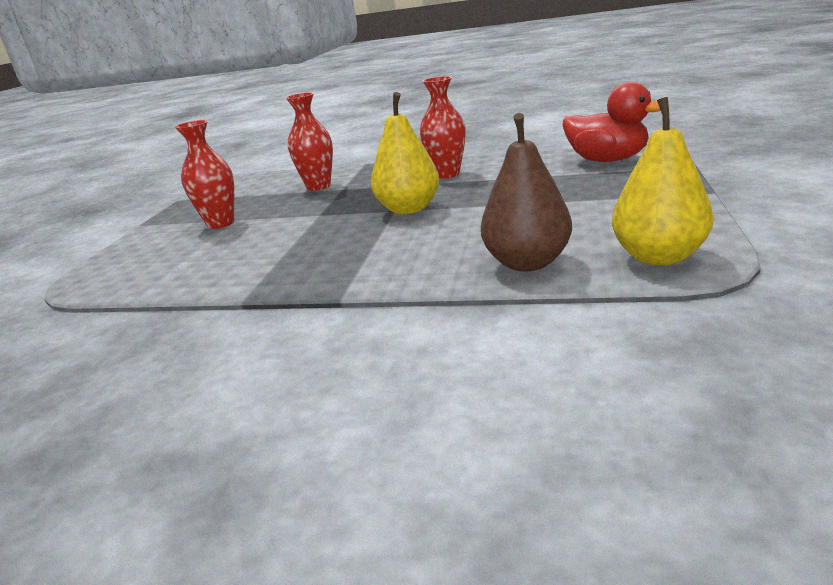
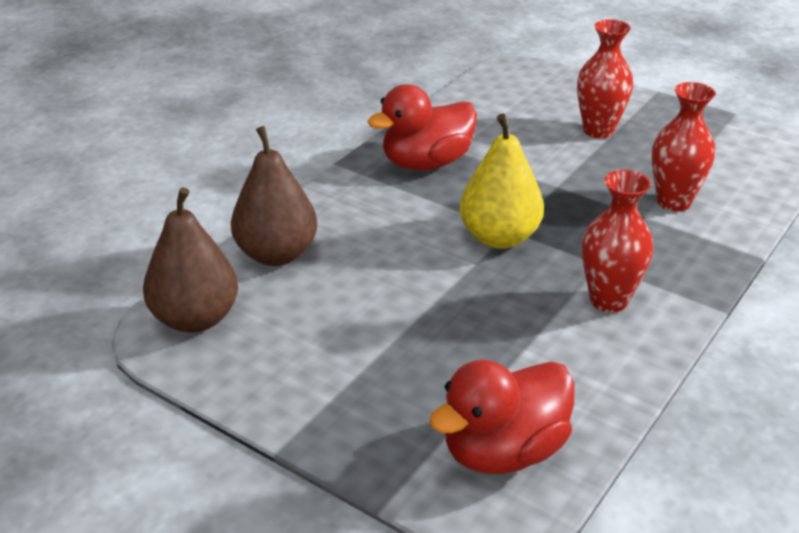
camera: 110 degrees right, 10 degrees up
yellow pear [612,97,714,266] -> brown pear [143,187,238,333]
none -> red duck [367,84,477,171]

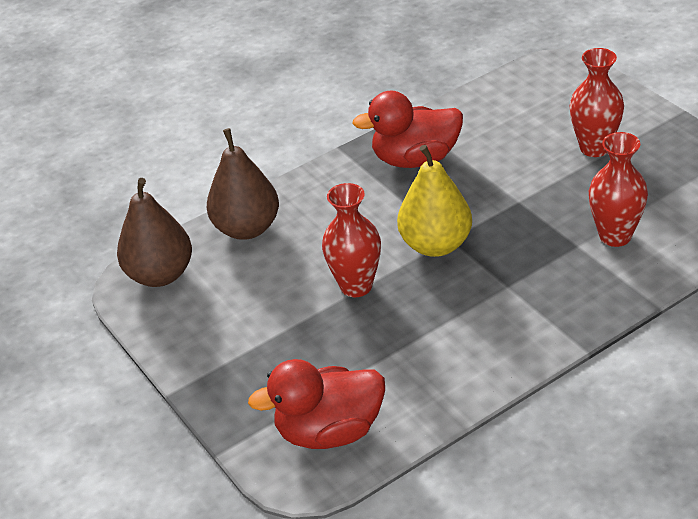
camera: 25 degrees right, 5 degrees up
red vase [582,170,654,312] -> red vase moved to [322,183,381,297]

